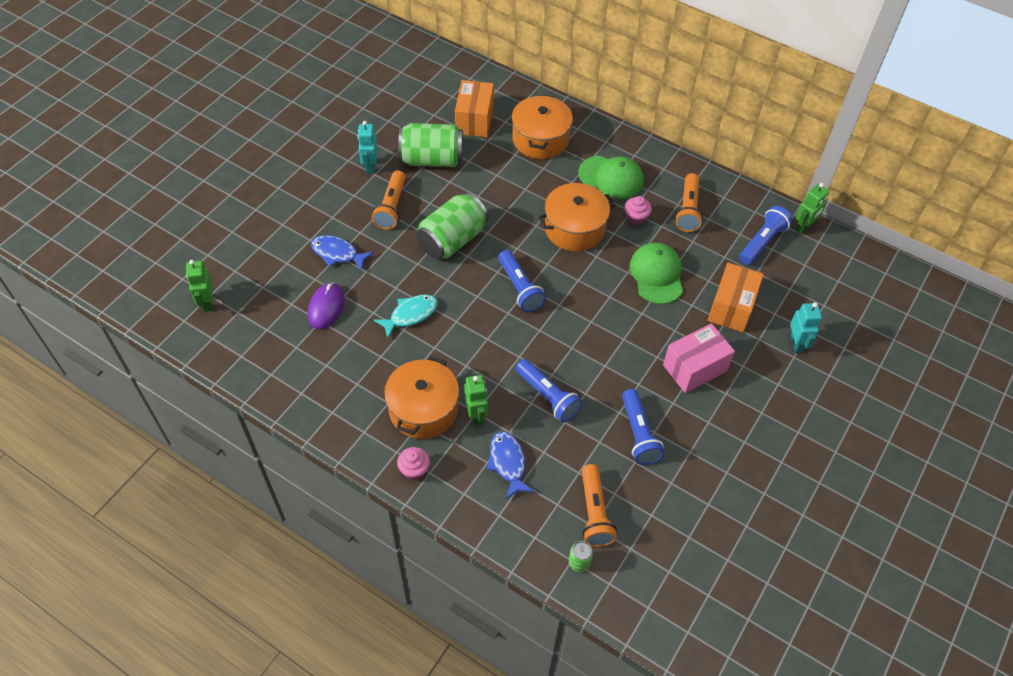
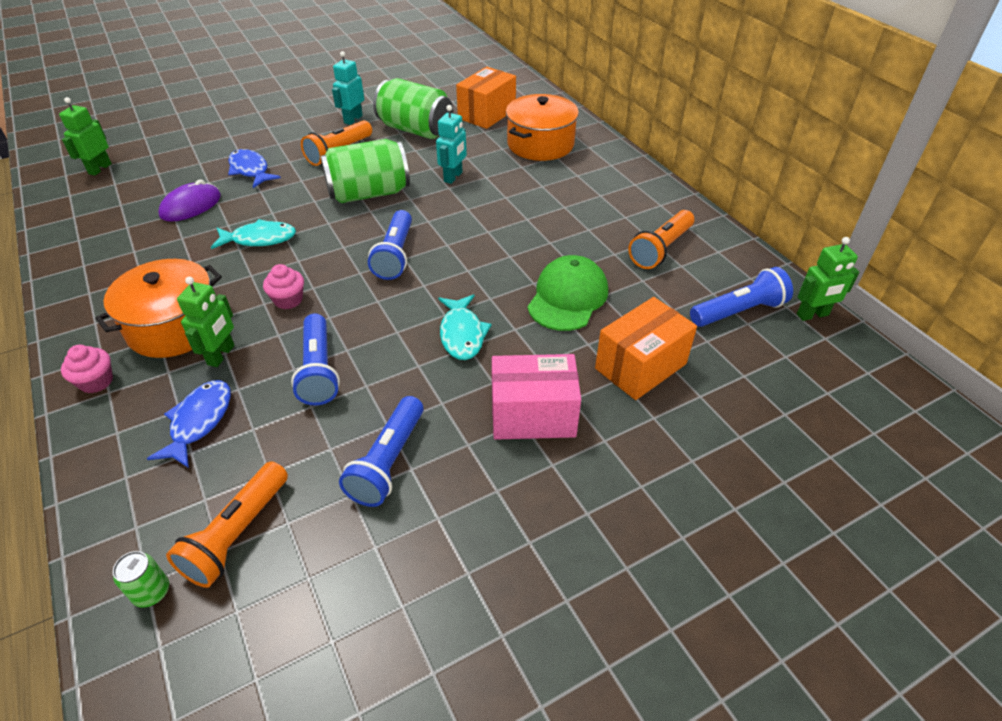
camera: 30 degrees right, 10 degrees down
orange pot [538,183,615,251] -> none
green cap [578,156,644,199] -> none
pink cupcake [624,196,652,225] -> pink cupcake moved to [263,264,304,309]
turquoise robot [790,302,822,353] -> turquoise robot moved to [436,105,467,184]
none -> turquoise fish [438,294,492,360]

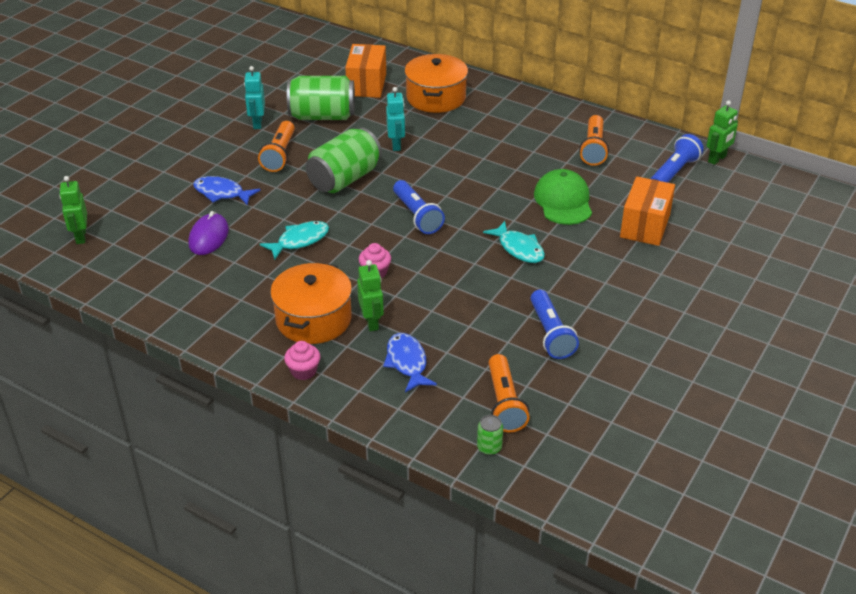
camera: 30 degrees left, 5 degrees down
blue flashlight [291,313,340,405] -> none
pink box [492,354,581,440] -> none

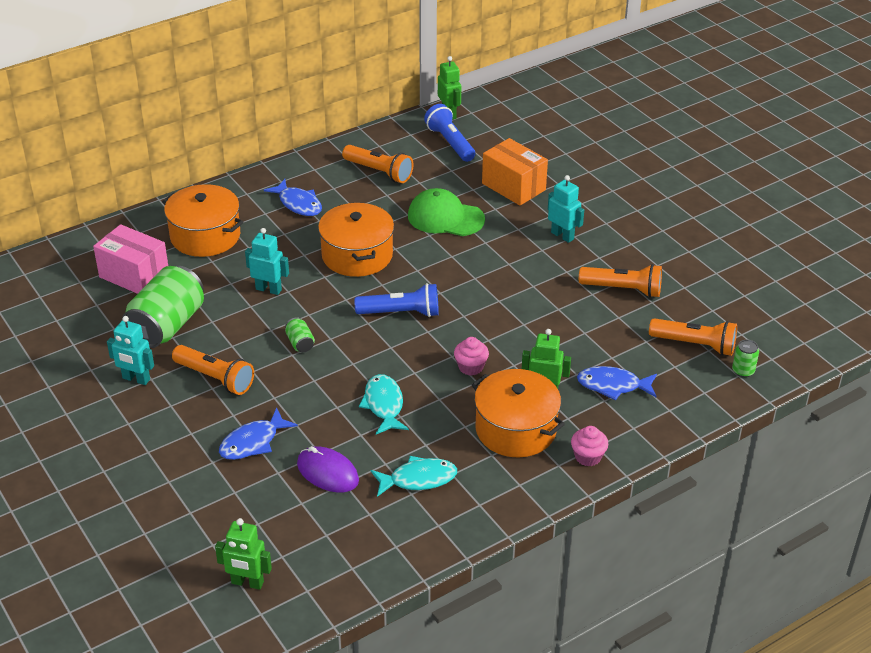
camera: 65 degrees left, 0 degrees up
green can [306,128,382,193] -> green can [285,317,315,352], size x0.42
orange box [345,44,386,98] -> pink box [93,224,168,294]
turquoise fish [483,221,545,263] -> turquoise fish moved to [371,456,457,497]
blue flashlight [530,290,579,359] -> orange flashlight [579,264,662,298]
none -> blue fish [264,179,322,216]
none -> orange pot [318,203,394,277]
none -> turquoise robot [548,175,584,243]

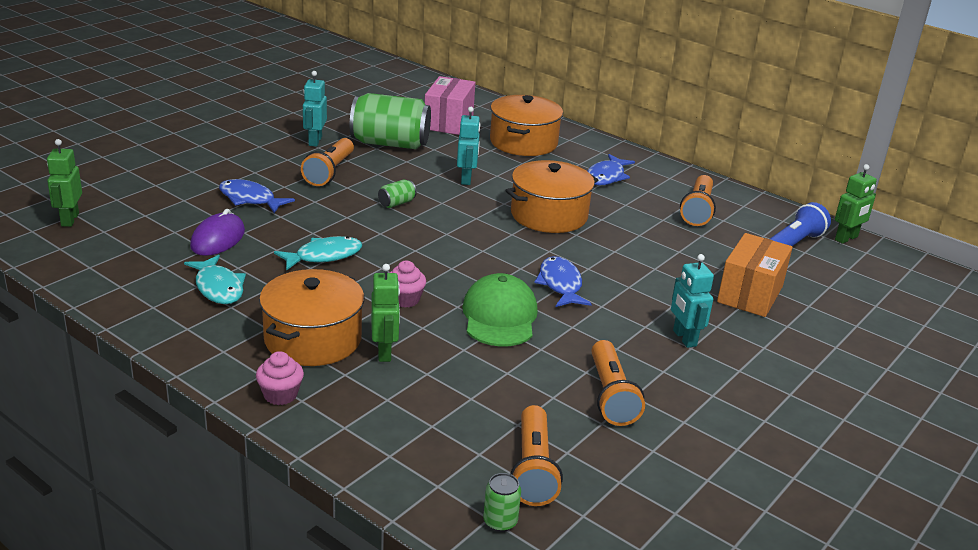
camera: 70 degrees right, 10 degrees down
blue flashlight [354,283,439,317] -> none
green cap [408,188,485,236] -> green cap moved to [462,273,538,346]
turquoise robot [548,175,584,243] -> turquoise robot turned 135 degrees clockwise [671,254,714,348]
blue fish [577,366,657,401] -> blue fish moved to [534,256,592,307]

